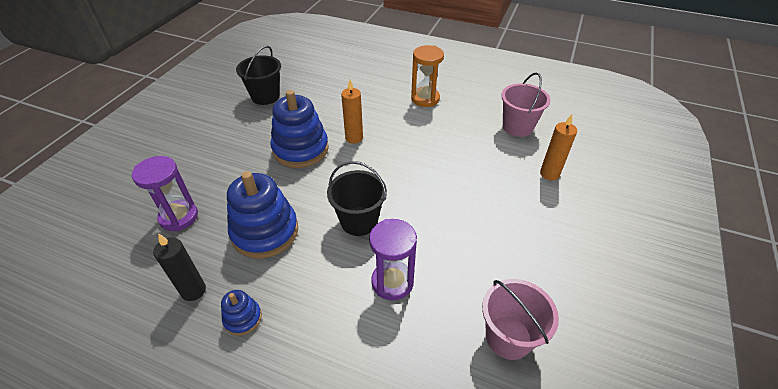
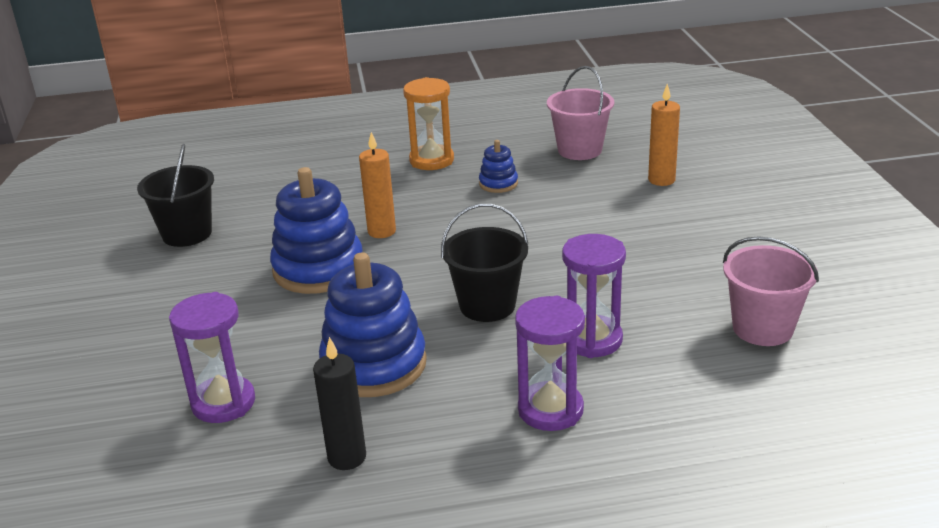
camera: 30 degrees left, 15 degrees down
blue stacking toy [221,290,262,336] -> blue stacking toy moved to [479,140,518,193]
none -> purple hourglass [515,296,585,431]

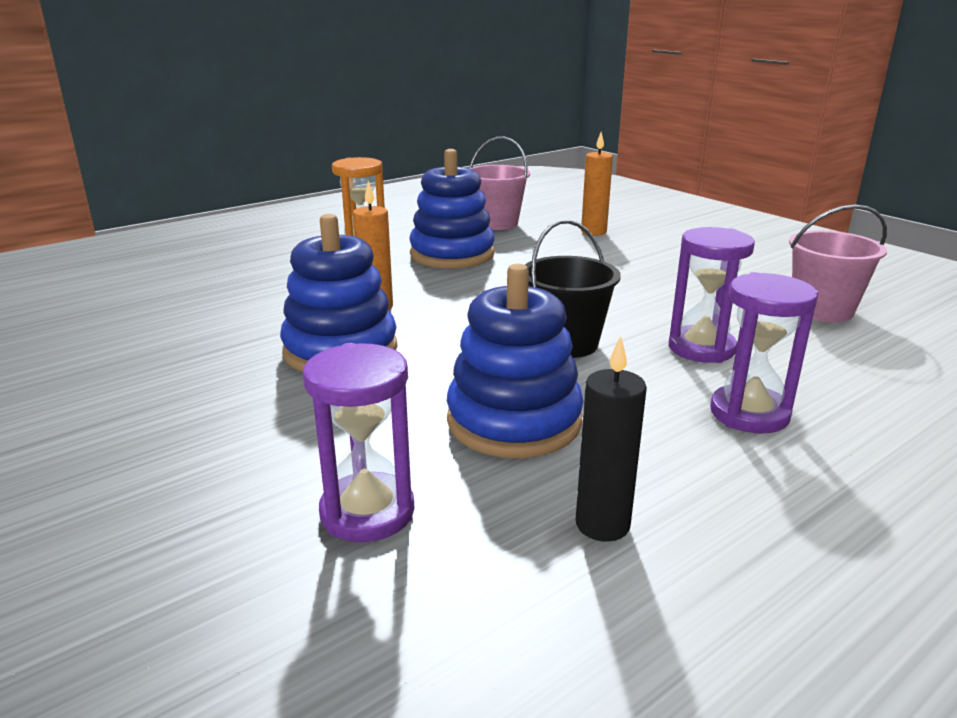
camera: 30 degrees left, 5 degrees down
black bucket [137,144,214,247] -> none
blue stacking toy [479,140,518,193] -> blue stacking toy [409,149,495,268], size x2.07

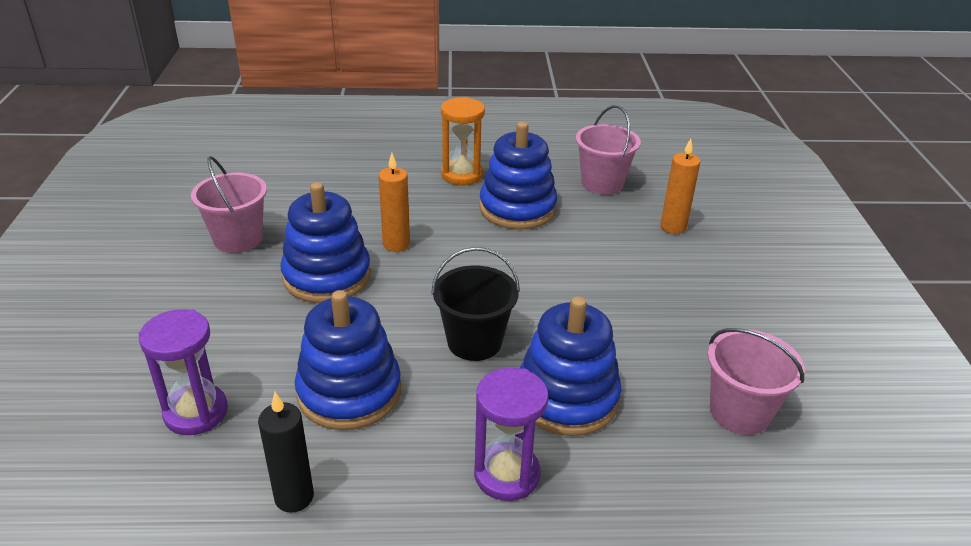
camera: 35 degrees right, 10 degrees up
purple hourglass [668,227,755,363] -> blue stacking toy [520,296,621,436]
none -> pink bucket [191,156,267,253]

